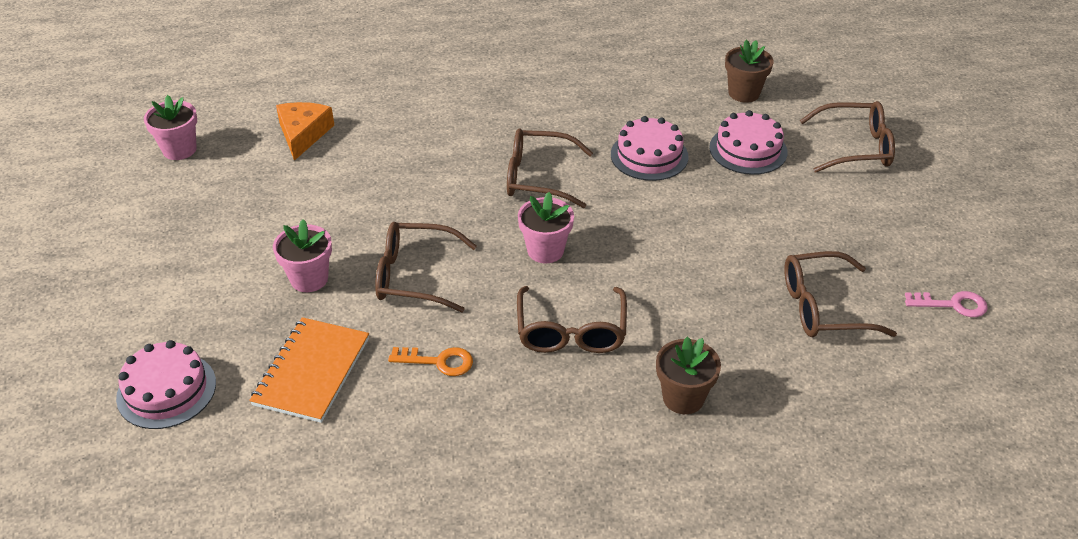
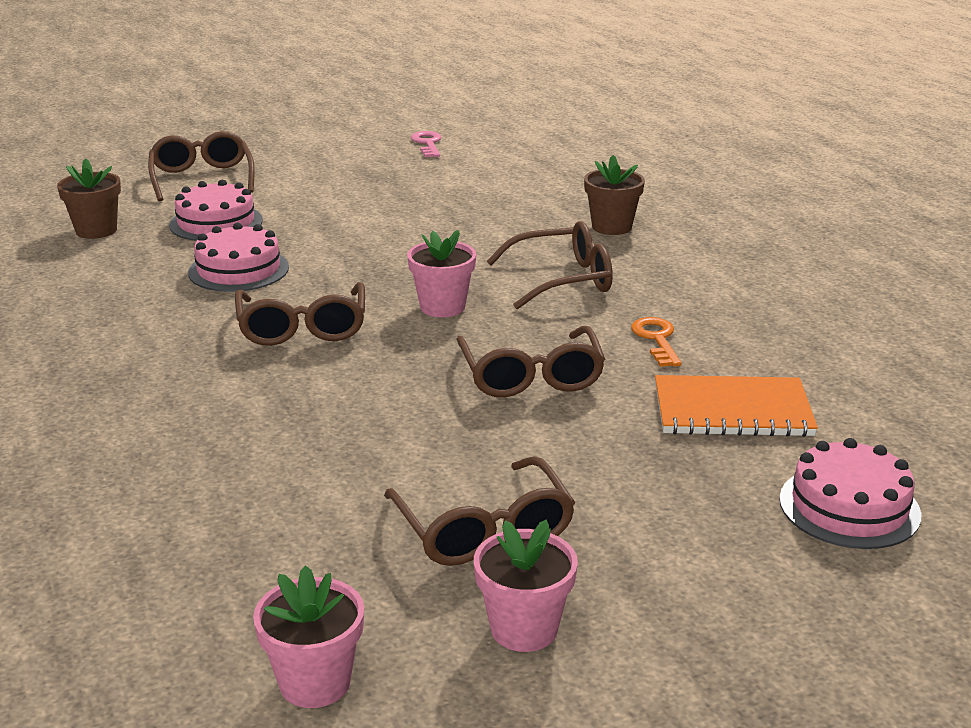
camera: 105 degrees left, 15 degrees down
pink flower pot [273,219,332,292] -> pink flower pot moved to [474,520,578,652]
orange cheese [276,102,334,161] -> none
brown glasses [784,251,897,337] -> brown glasses moved to [384,456,575,566]

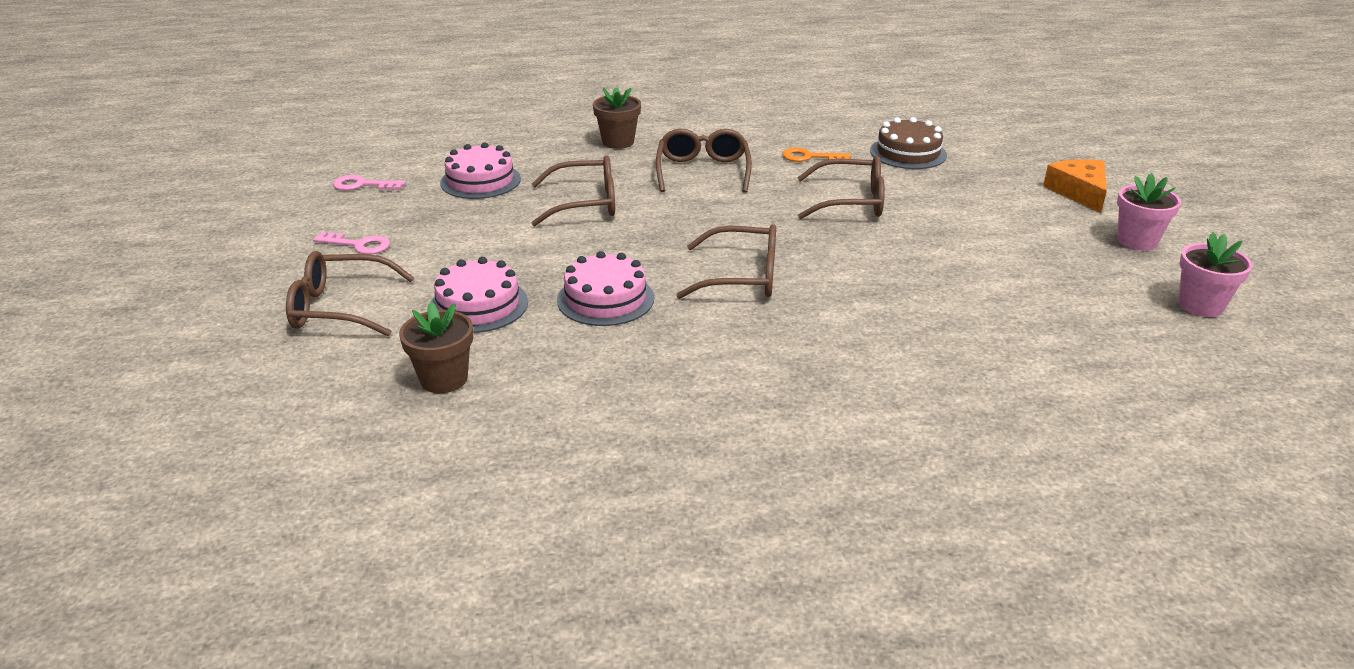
camera: 75 degrees left, 5 degrees up
brown glasses [384,456,575,566] -> brown glasses moved to [532,155,615,226]
pink flower pot [407,230,476,317] -> none
orange notebook [655,375,818,437] -> brown cake [870,117,947,169]
pink cake [779,438,922,549] -> pink cake moved to [440,142,521,199]
none -> pink key [313,232,390,254]
none -> orange cheese [1043,159,1107,213]

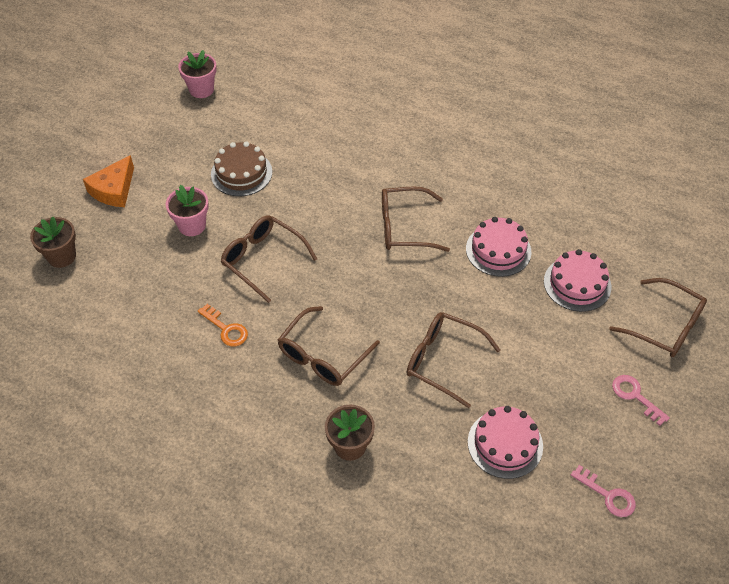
camera: 145 degrees left, 20 degrees up
brown flower pot [399,302,473,393] -> brown flower pot moved to [30,217,76,268]
brown glasses [676,224,776,299] -> brown glasses turned 45 degrees counterclockwise [382,186,450,252]
brown cake [870,117,947,169] -> brown cake moved to [211,141,272,196]
pink flower pot [1117,173,1181,250] -> pink flower pot moved to [166,185,209,236]

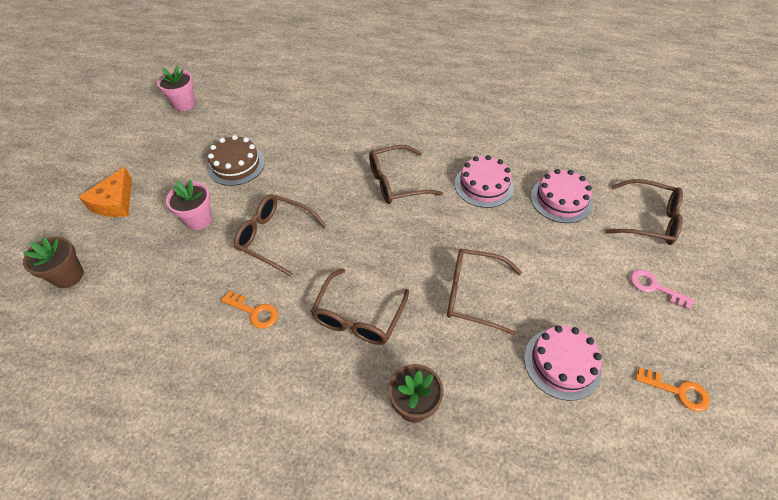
camera: 15 degrees left, 0 degrees up
pink key [571,465,636,517] -> orange key [636,367,710,412]

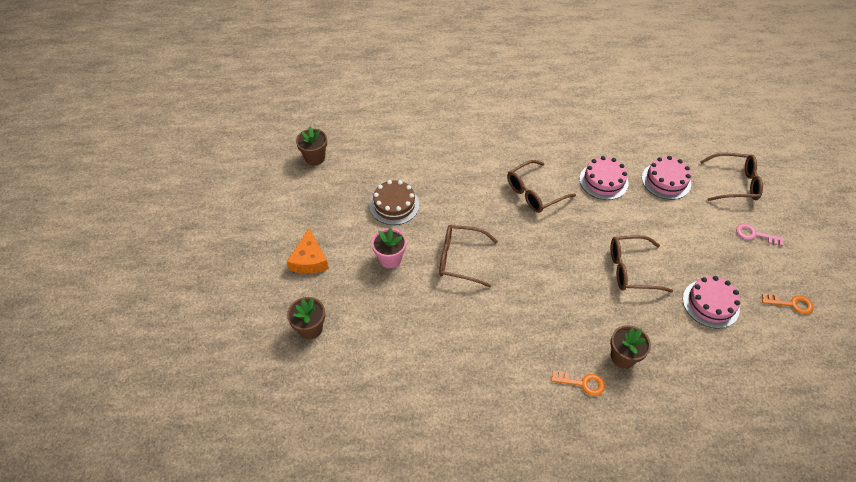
camera: 15 degrees left, 0 degrees up
pink flower pot [157,66,195,111] -> brown flower pot [296,126,327,165]
orange key [221,291,278,329] -> orange key moved to [551,371,605,396]
brown glasses [311,269,409,345] -> none

